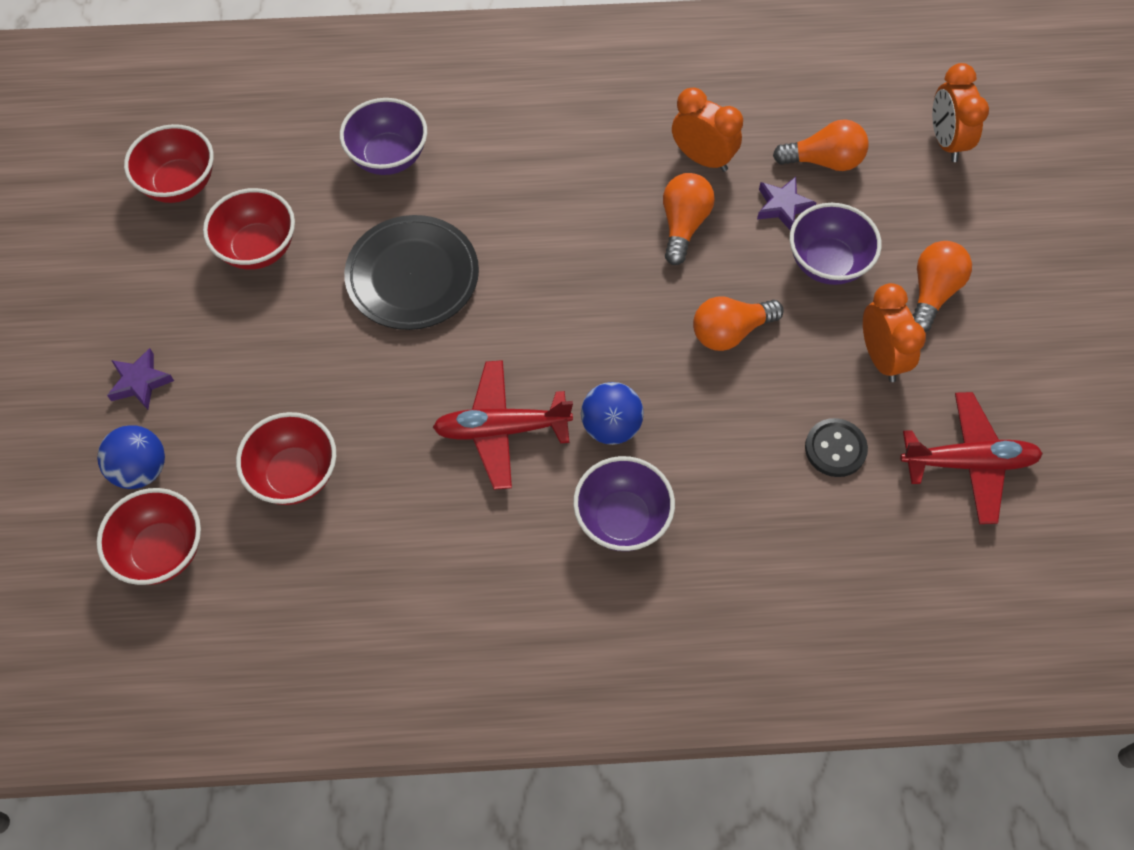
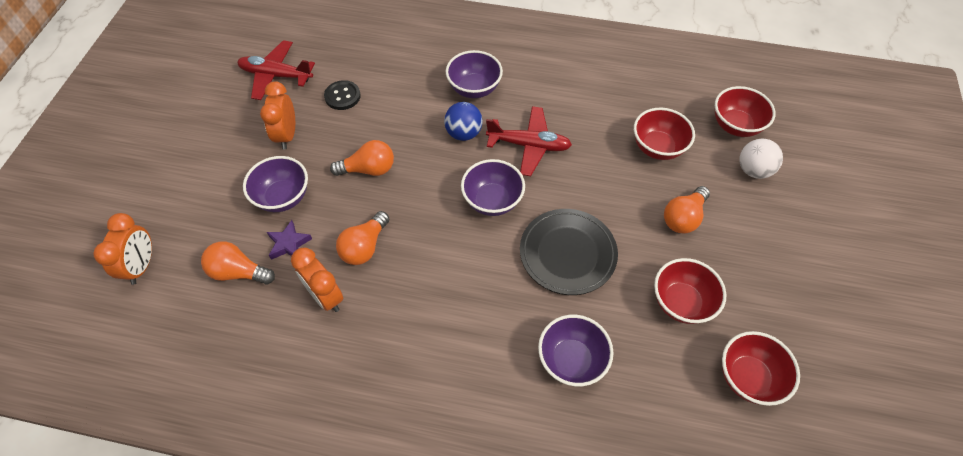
camera: 165 degrees left, 5 degrees down
blue ball [97,425,165,489] -> white ball [739,139,783,179]
purple star [107,348,174,410] -> none
orange light bulb [913,241,972,332] -> orange light bulb moved to [664,186,710,234]
none -> purple bowl [461,159,525,216]

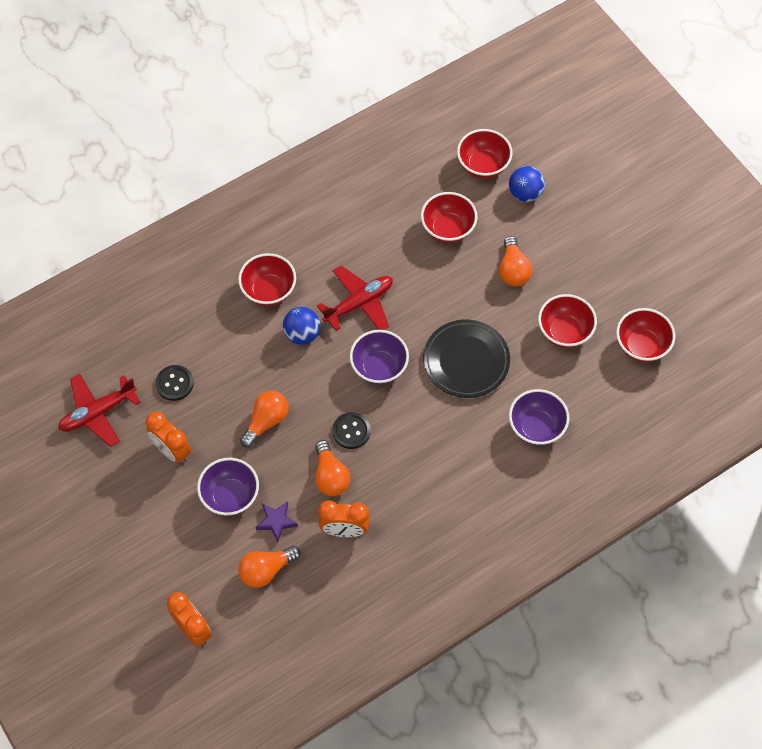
camera: 45 degrees left, 5 degrees up
purple bowl [446,50,503,98] -> red bowl [238,253,296,306]
white ball [739,139,783,179] -> blue ball [509,166,545,202]
none -> black button [332,412,371,449]

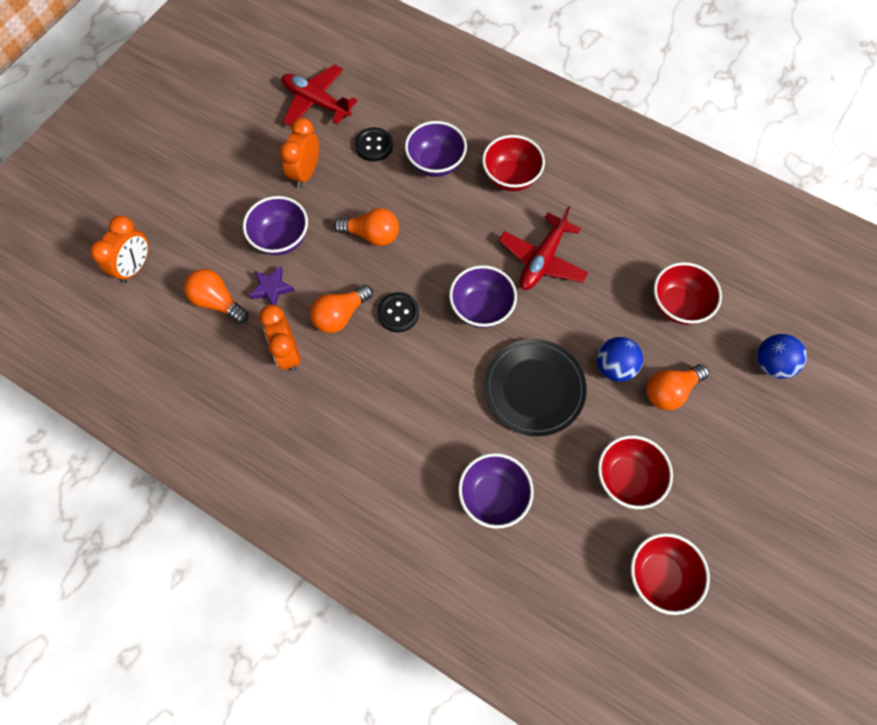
camera: 65 degrees right, 5 degrees up
blue ball [283,307,321,345] -> blue ball moved to [597,337,643,382]
red plane [317,266,393,331] -> red plane turned 90 degrees clockwise [499,206,588,290]
red bowl [457,129,512,179] -> none
none -> purple bowl [405,121,467,177]

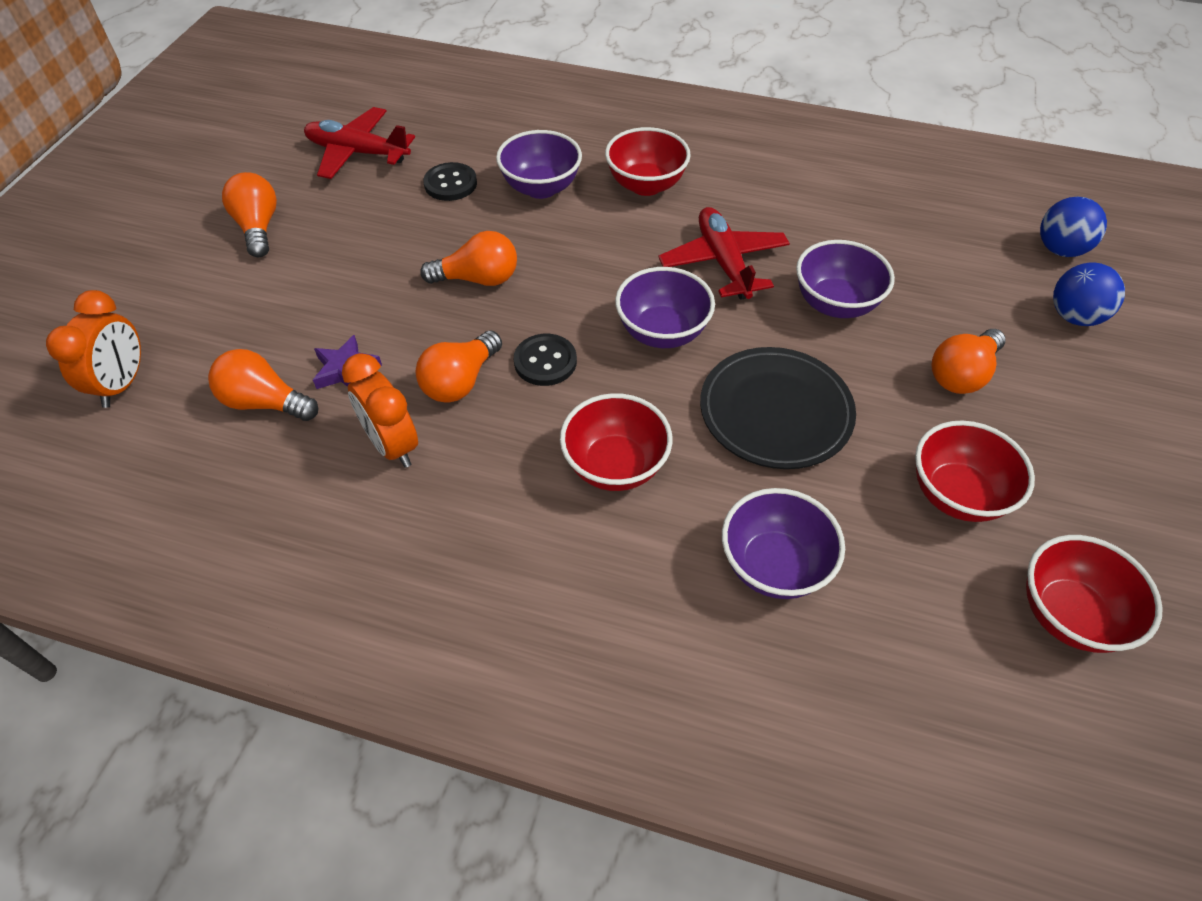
camera: 15 degrees left, 15 degrees down
purple bowl [243,196,308,255] -> purple bowl moved to [796,240,895,318]
orange clock [279,117,319,188] -> none
red plane [499,206,588,290] -> red plane turned 150 degrees clockwise [658,207,790,300]
blue ball [597,337,643,382] -> blue ball moved to [1040,197,1107,257]
red bowl [654,262,722,325] -> red bowl moved to [560,393,673,491]
none -> orange light bulb [222,172,277,257]

